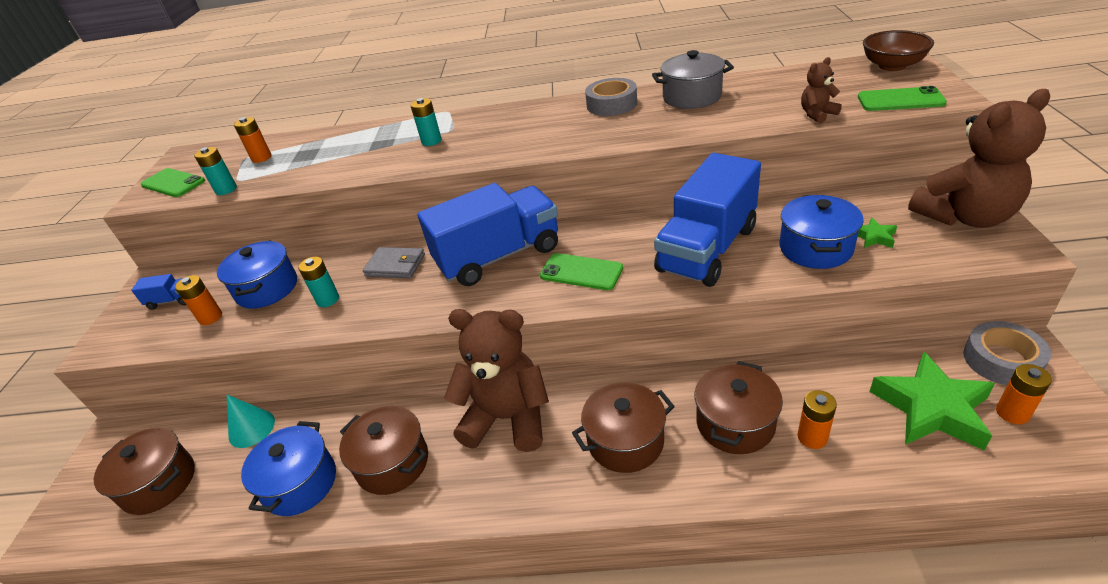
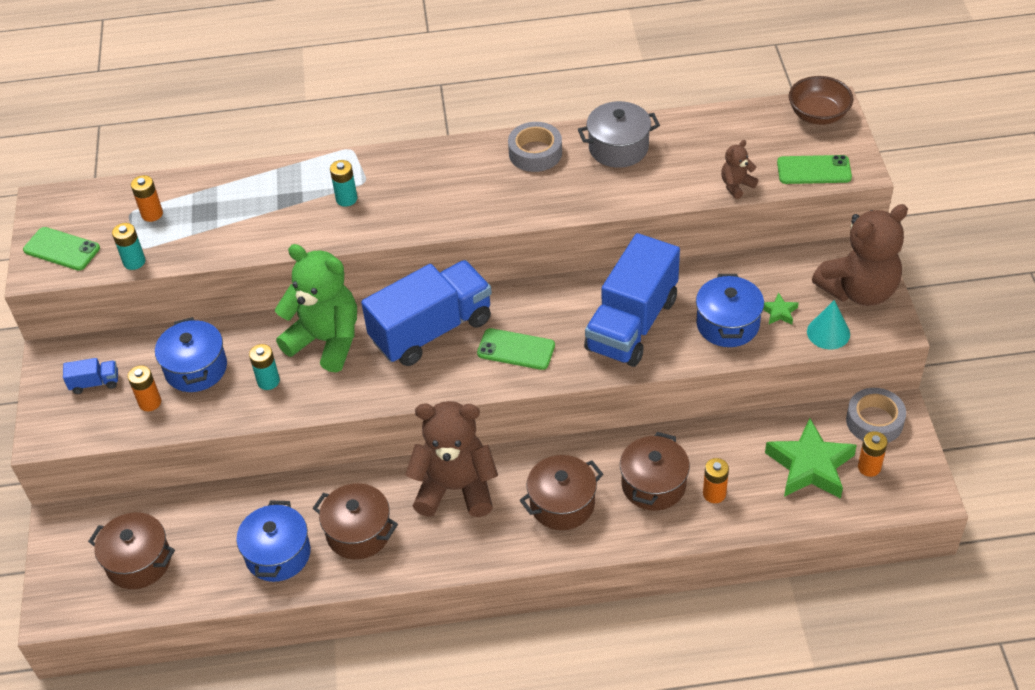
camera: 10 degrees left, 10 degrees up
turquoise cone [227,395,275,448] -> turquoise cone moved to [807,300,850,349]
grey wallet [363,247,425,278] -> green teddy bear [275,244,357,372]

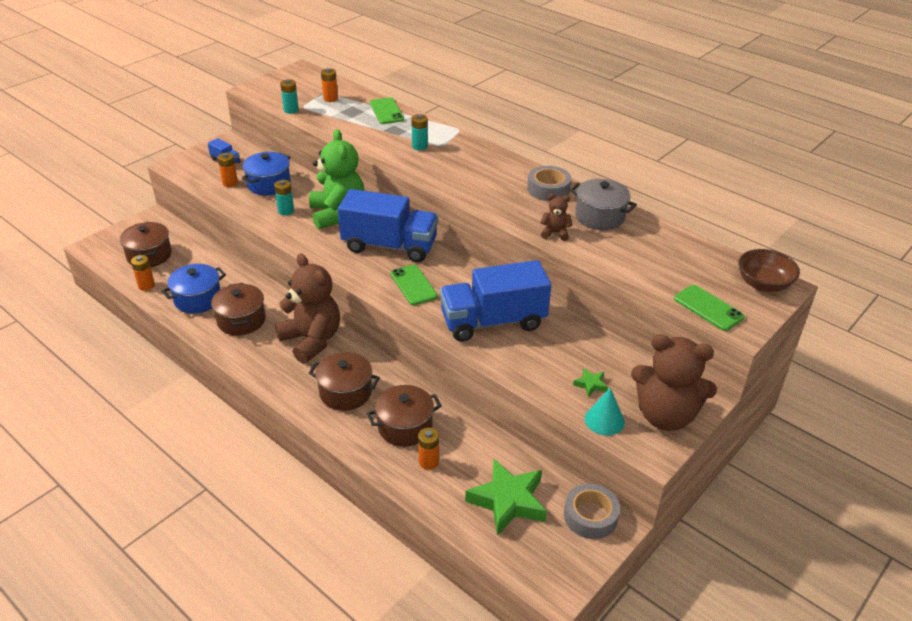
camera: 45 degrees right, 10 degrees down
green phone [23,227,100,271] -> green phone moved to [370,97,404,124]
blue pot [696,274,764,347] -> none
brown teddy bear [721,140,758,199] -> brown teddy bear moved to [540,194,573,241]
orange battery [858,431,888,477] -> orange battery moved to [131,255,155,291]

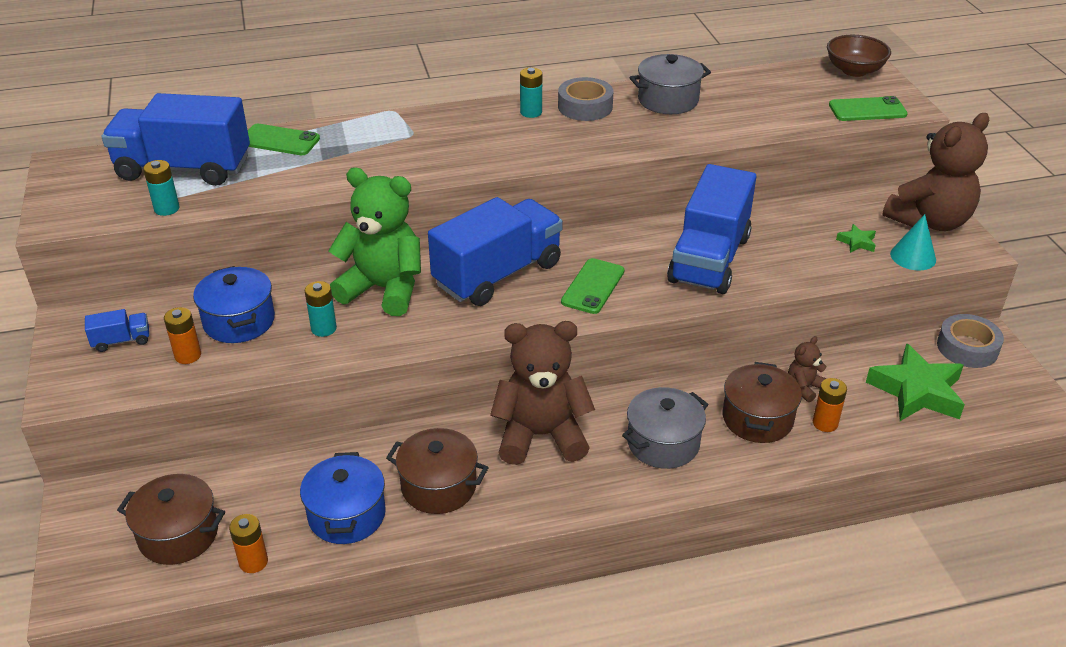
camera: 55 degrees left, 0 degrees up
brown pot [309,352,380,411] -> grey pot [622,387,709,469]
orange battery [321,68,338,102] -> blue truck [102,93,250,186]
green phone [390,264,438,305] -> green phone turned 75 degrees counterclockwise [561,258,624,314]
turquoise battery [411,114,428,150] -> turquoise battery moved to [520,68,542,118]
brown teddy bear [540,194,573,241] -> brown teddy bear moved to [788,336,827,402]

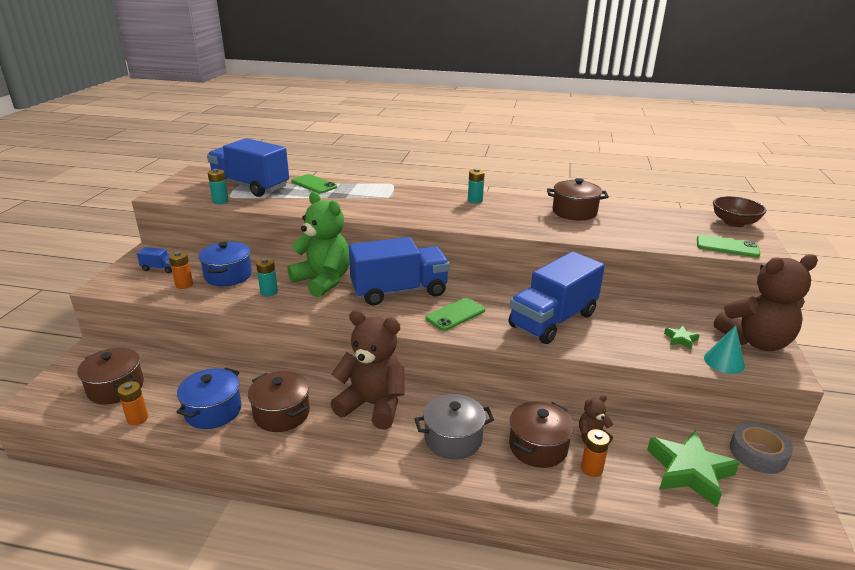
camera: 25 degrees right, 10 degrees down
grey tape [558,77,613,121] -> none
grey pot [630,54,711,114] -> brown pot [547,178,609,220]

